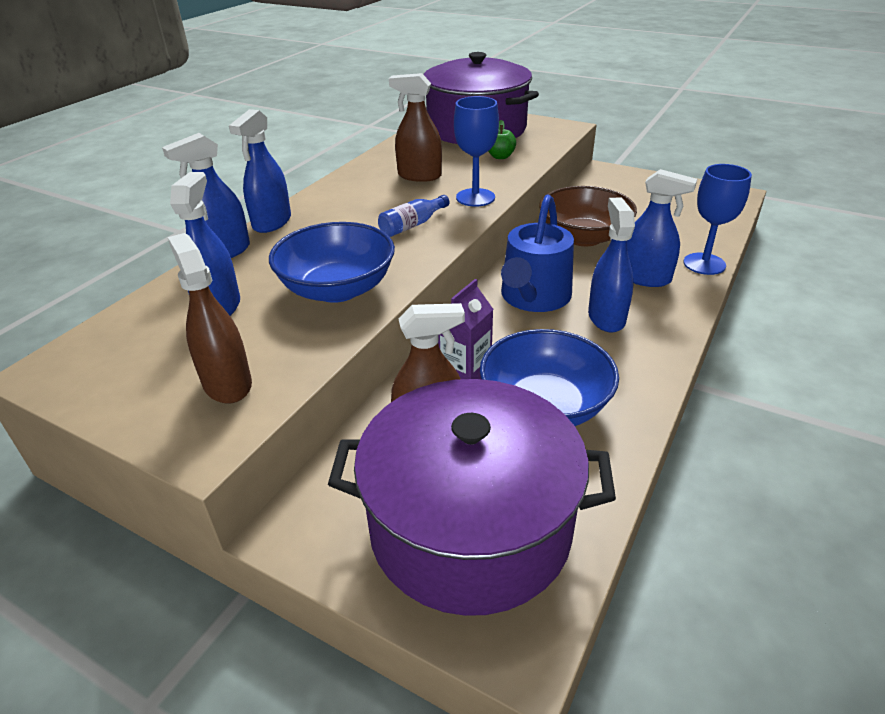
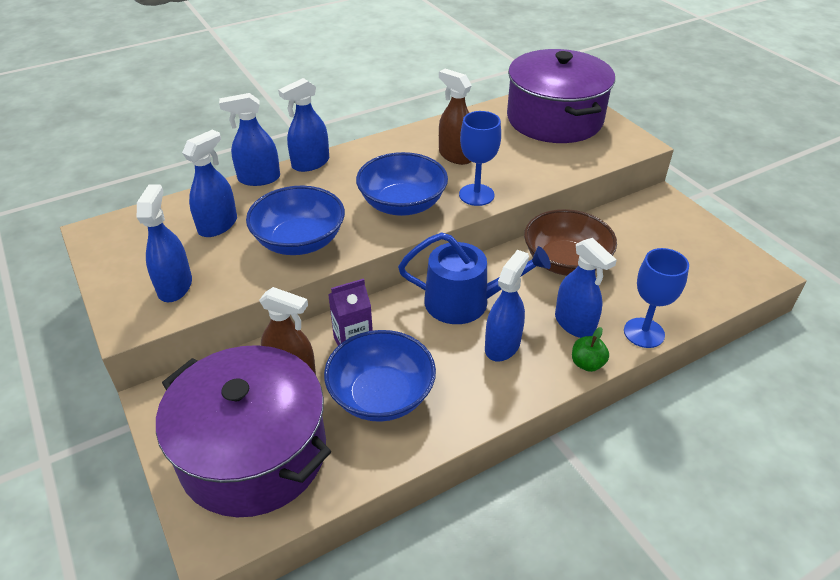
camera: 30 degrees right, 5 degrees up
brown spray bottle [168,233,252,404] -> blue spray bottle [137,184,192,302]
blue bottle [378,195,450,237] -> blue bowl [356,152,448,216]
green apple [488,120,516,159] -> green apple moved to [572,327,609,372]
blue watering can [501,194,574,312] -> blue watering can turned 135 degrees counterclockwise [398,232,551,324]

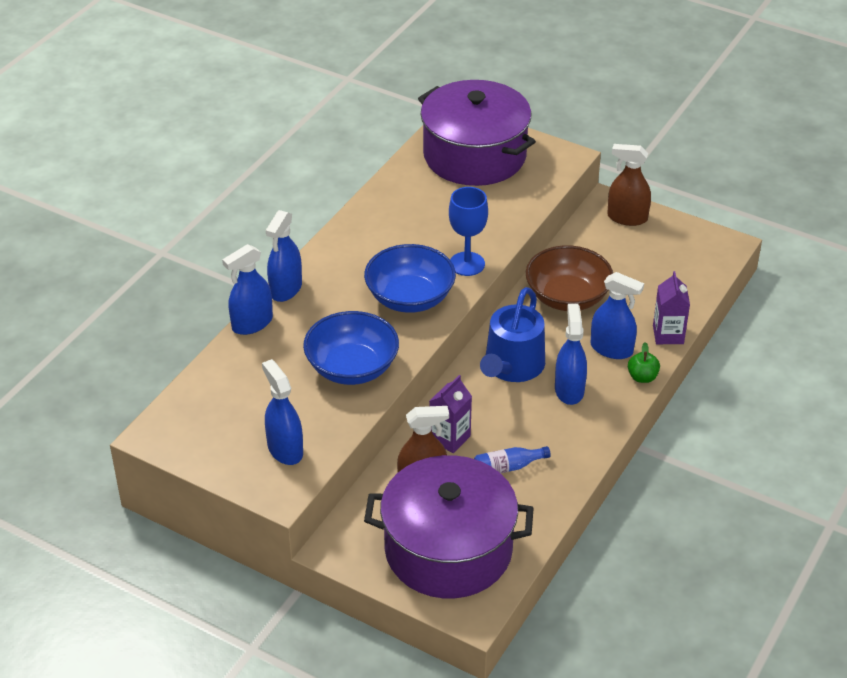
camera: 30 degrees left, 0 degrees up
blue spray bottle [182,130,237,237] -> none
blue bowl [324,330,436,422] -> blue bottle [474,446,551,473]
blue watering can [398,232,551,324] -> blue watering can turned 135 degrees clockwise [480,287,545,382]
brown spray bottle [439,69,472,165] -> brown spray bottle moved to [607,144,651,226]
blue goblet [624,248,689,348] -> purple carton [653,271,690,344]

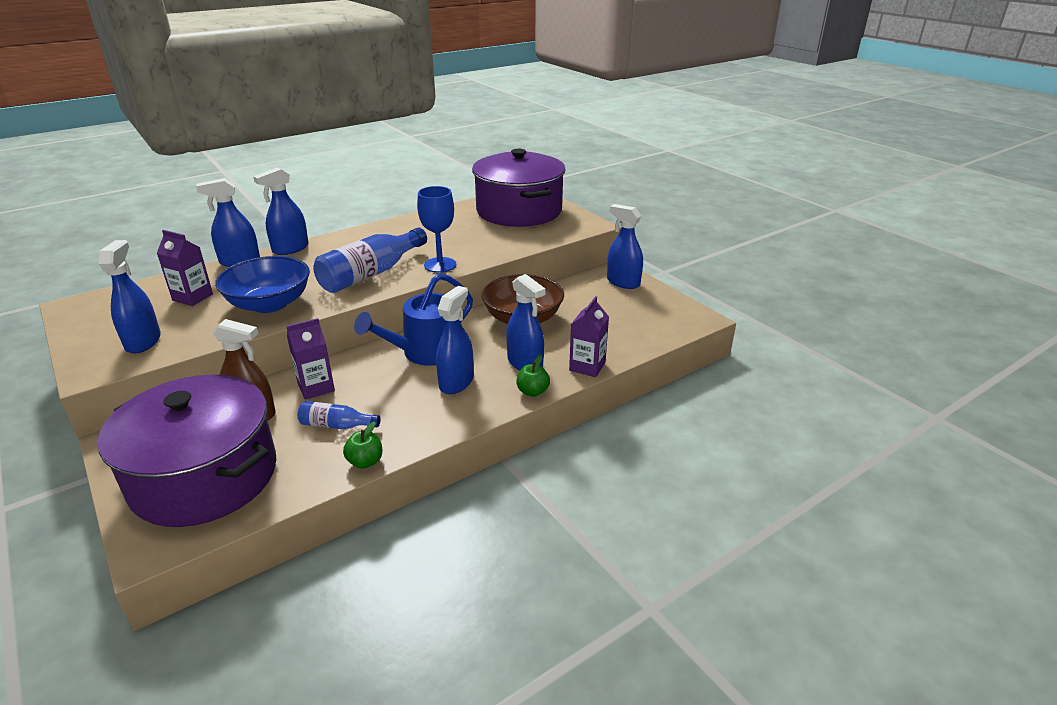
camera: 25 degrees right, 10 degrees down
blue bowl [364,244,456,313] -> blue bottle [313,227,427,293]
brown spray bottle [607,144,651,226] -> blue spray bottle [607,204,643,289]
none -> purple carton [157,230,213,306]
none -> green apple [343,422,382,469]

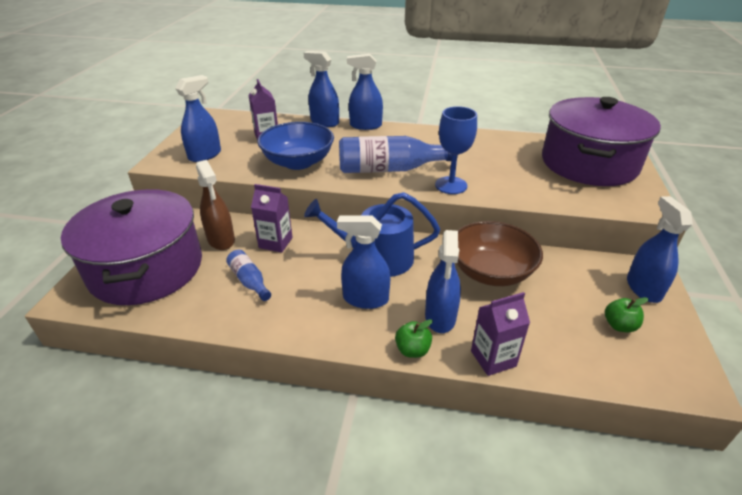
camera: 45 degrees right, 5 degrees up
green apple [343,422,382,469] -> green apple moved to [605,297,648,332]
blue spray bottle [436,286,474,394] -> blue spray bottle turned 150 degrees counterclockwise [337,216,390,309]

